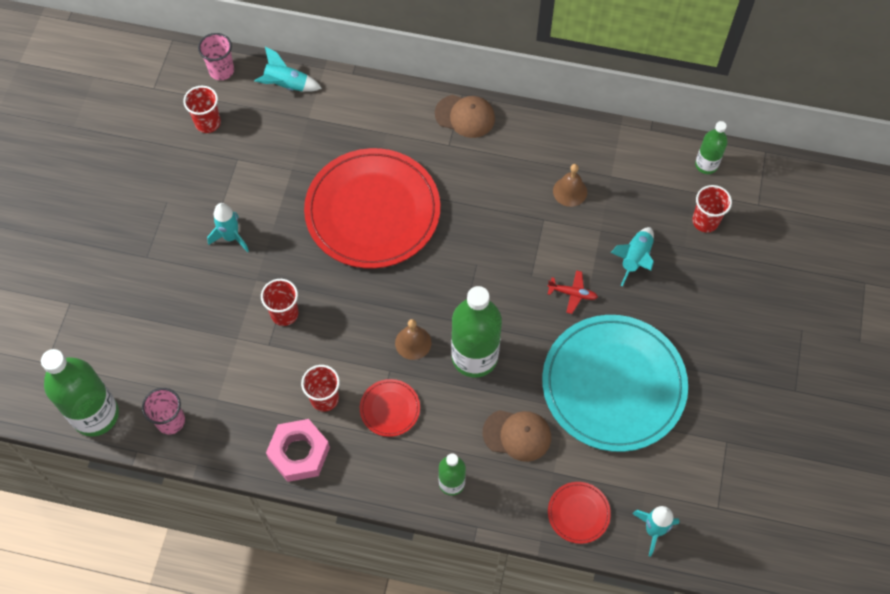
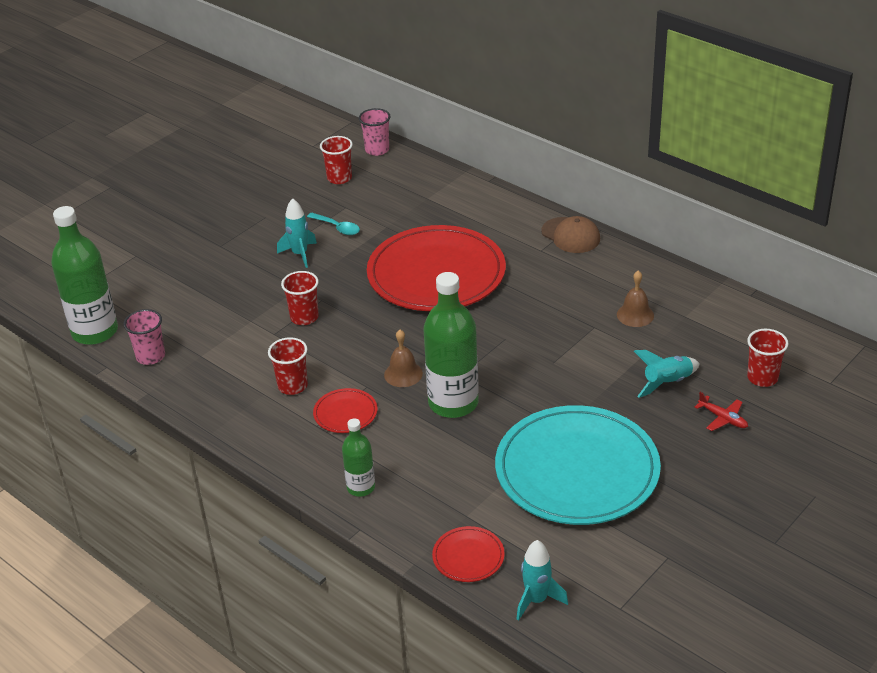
camera: 30 degrees right, 25 degrees down
turquoise rocket [254,47,322,92] -> none
pink nut [266,419,330,482] -> none
brown cap [482,410,551,462] -> none
red plane [547,270,598,314] -> red plane moved to [695,392,748,431]
green bottle [695,121,728,174] -> none
none -> turquoise spoon [307,212,360,235]

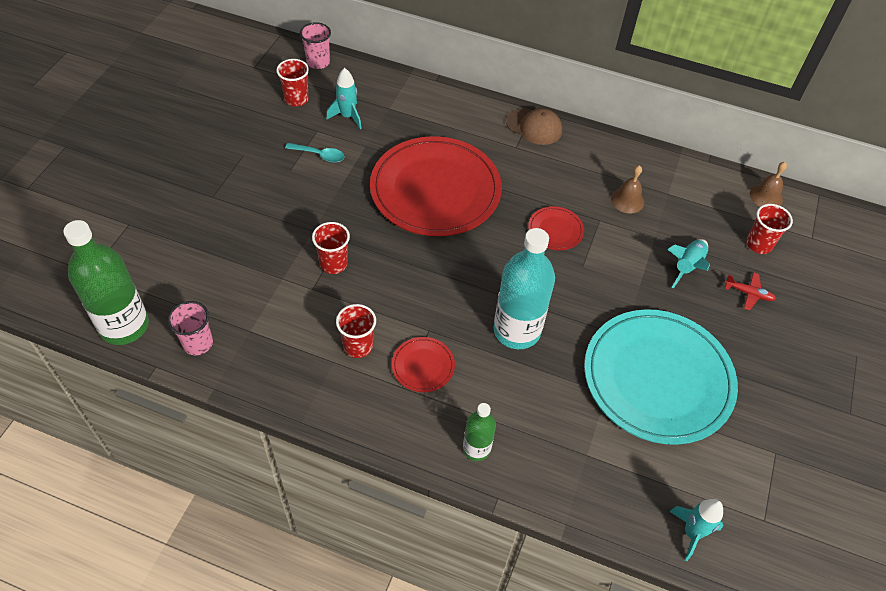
camera: 25 degrees left, 15 degrees up
turquoise rocket [277,198,317,268] -> turquoise rocket moved to [326,68,362,129]
brown bell [384,330,423,387] -> brown bell moved to [750,162,787,207]
green bottle [424,272,479,418] -> turquoise bottle [493,228,555,349]
red plate [432,526,505,582] -> red plate moved to [528,206,584,250]

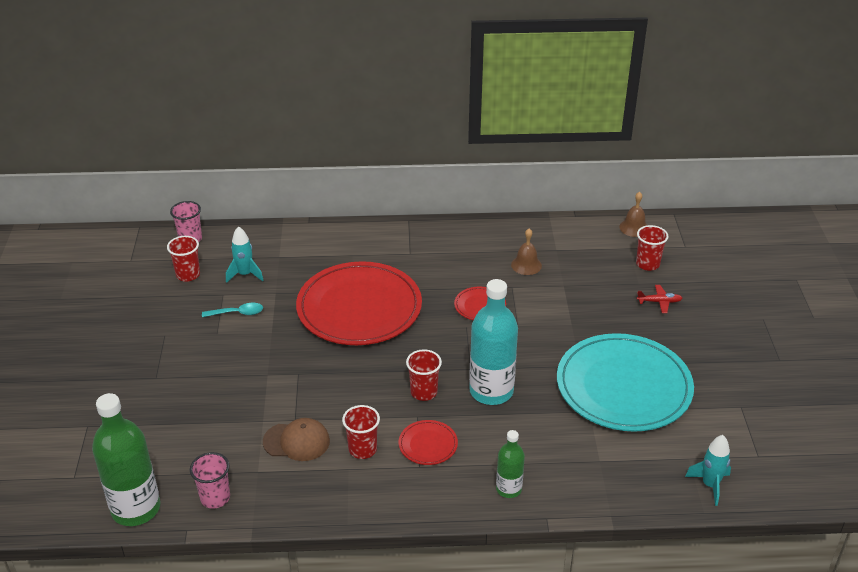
camera: 20 degrees left, 15 degrees down
red cup [312,222,350,274] -> red cup moved to [406,349,442,401]
brown cap [506,108,562,145] -> brown cap moved to [263,418,330,461]
turquoise rocket [668,239,710,288] -> none

